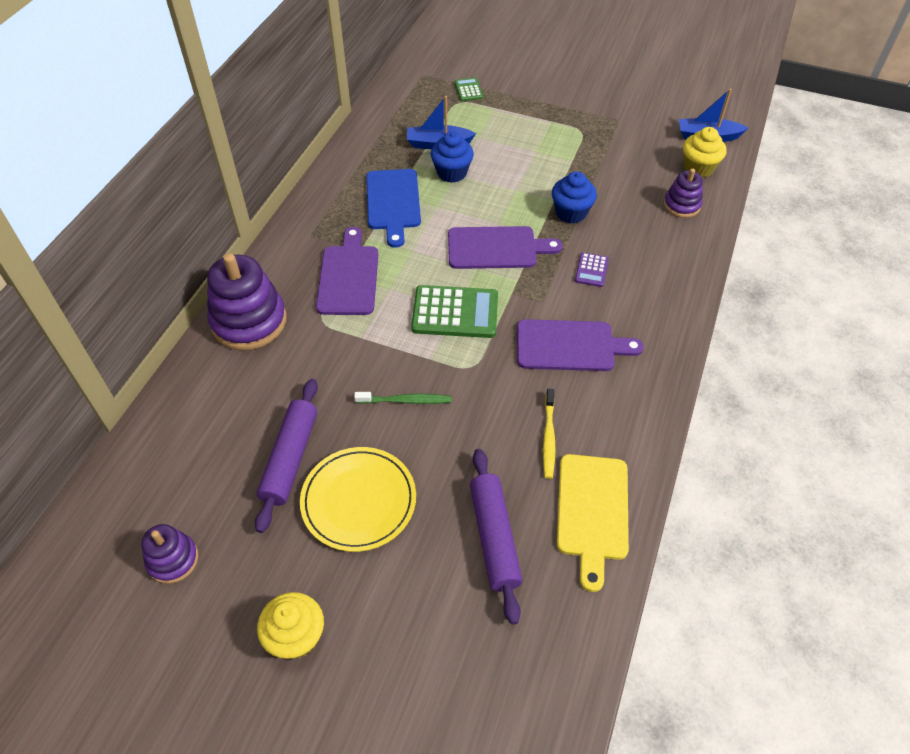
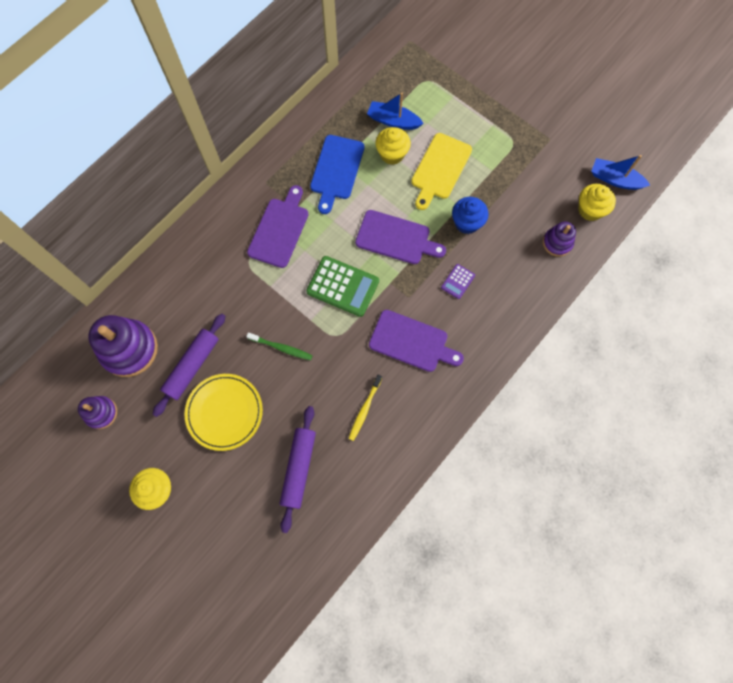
camera: 20 degrees right, 20 degrees up
purple stacking toy [207,253,287,350] -> purple stacking toy moved to [88,315,158,377]
blue cupcake [431,131,474,183] -> yellow cupcake [375,127,411,165]
green calculator [454,78,483,101] -> none
yellow cutting board [557,454,629,592] -> yellow cutting board moved to [411,133,472,210]

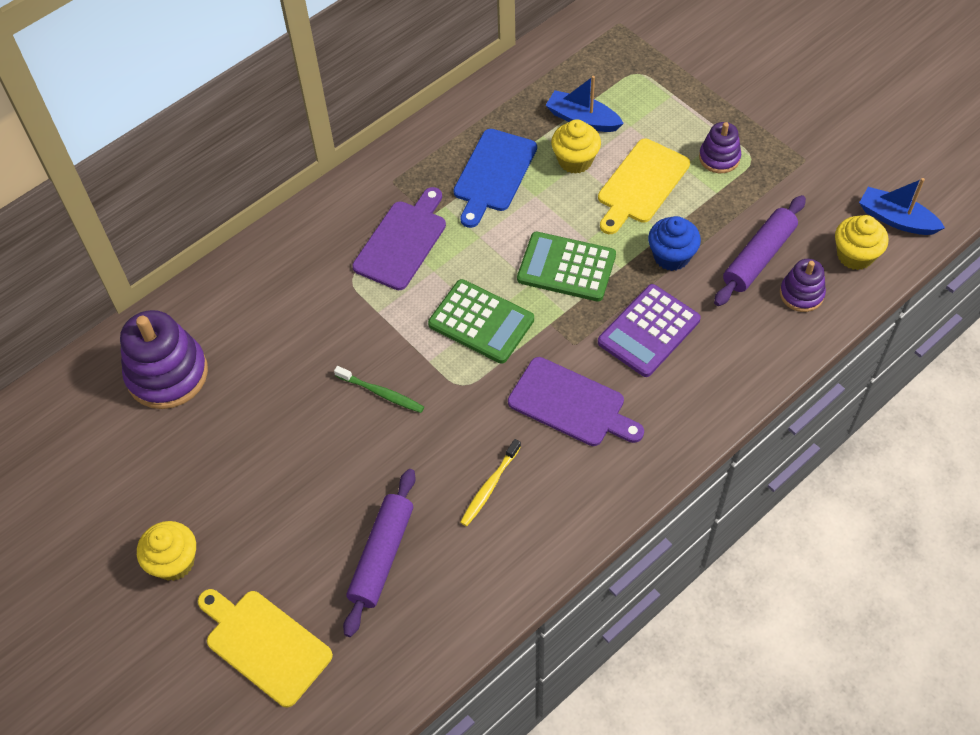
camera: 10 degrees right, 15 degrees down
purple stacking toy [78,396,117,429] -> purple stacking toy moved to [699,122,741,173]
purple rolling pin [153,314,225,417] -> purple rolling pin moved to [714,195,806,306]
yellow plate [185,374,263,451] -> none
purple cutting board [355,210,446,264] -> green calculator [517,232,616,302]
purple calculator [441,264,475,299] -> purple calculator [598,284,701,377], size x1.99
none -> yellow cutting board [198,589,333,707]

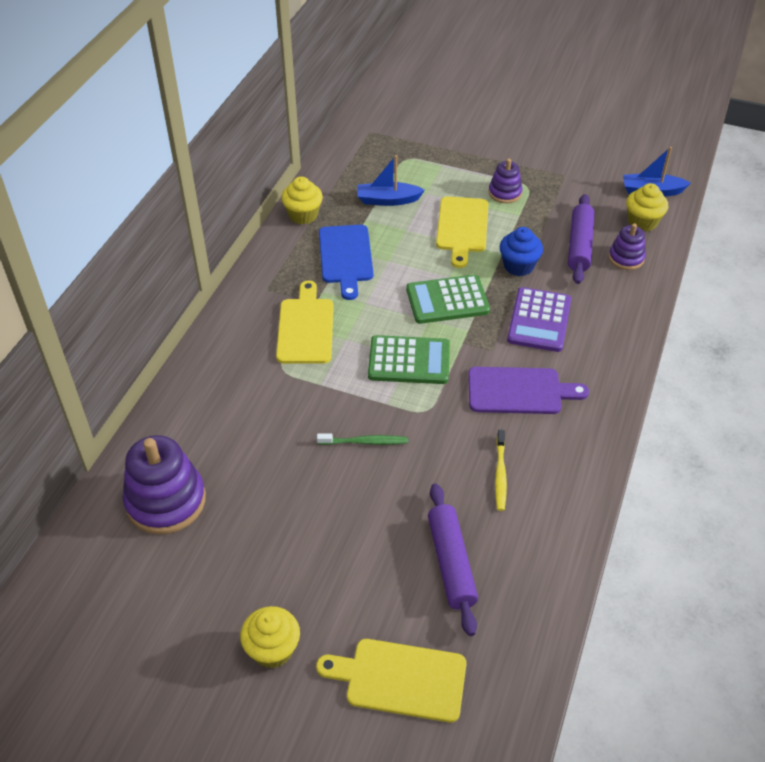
camera: 30 degrees left, 10 degrees down
purple cutting board [352,187,446,290] -> yellow cutting board [276,280,334,364]
yellow cupcake [551,119,601,174] -> yellow cupcake moved to [281,177,323,224]

